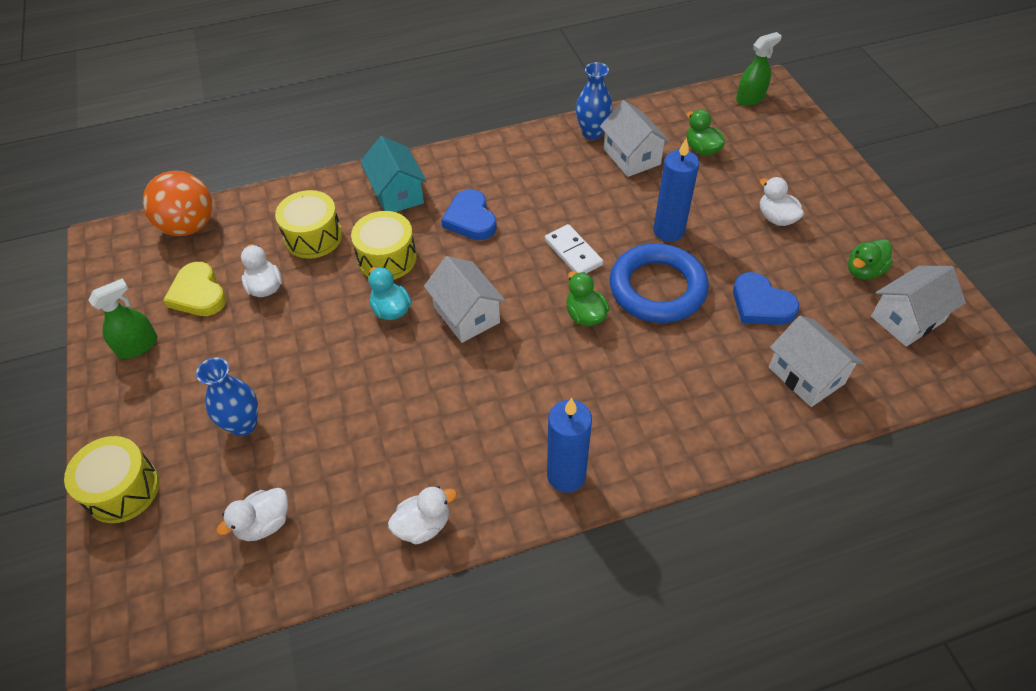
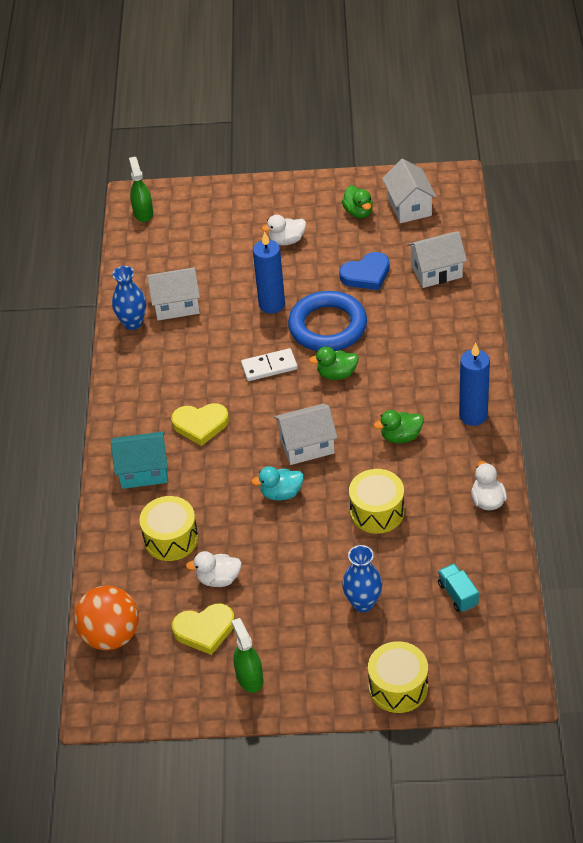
camera: 70 degrees left, 5 degrees down
white duck [216,488,288,541] -> turquoise truck [438,563,479,612]
yellow drum [351,211,417,280] -> yellow drum moved to [349,469,404,534]
blue heart [441,189,497,240] -> yellow heart [171,403,229,446]
green duck [686,109,725,156] -> green duck moved to [374,410,424,443]

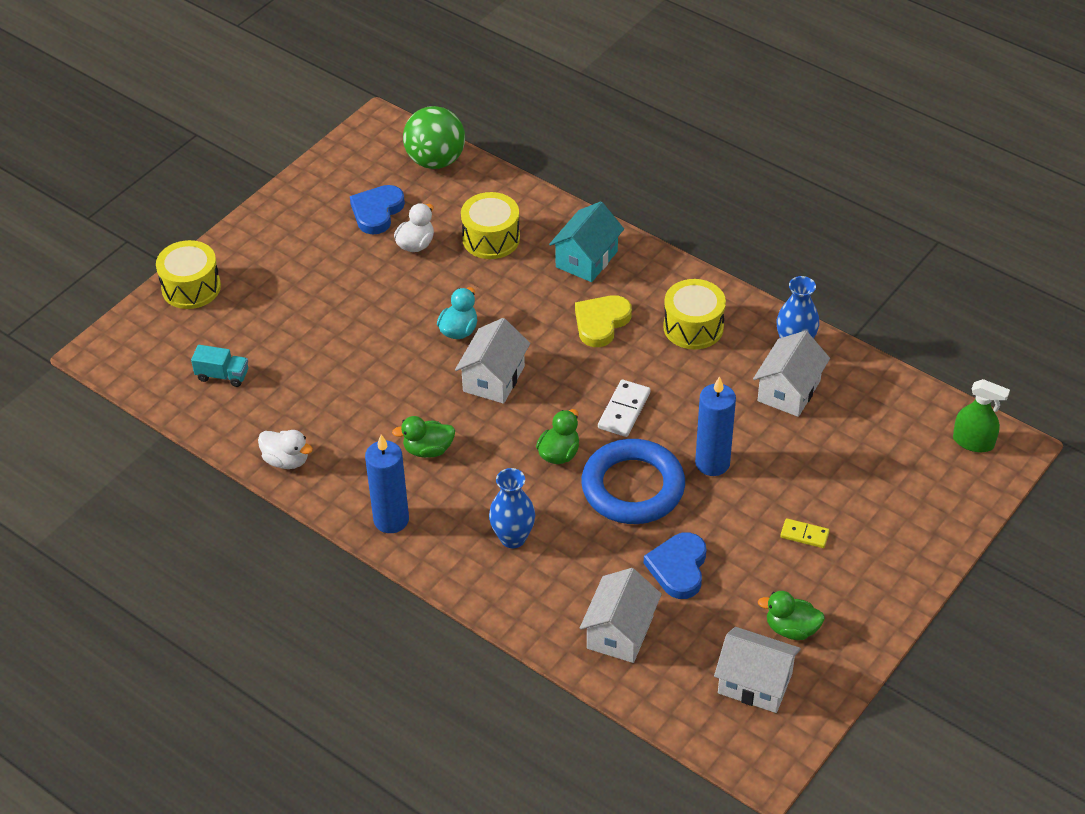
camera: 125 degrees right, 0 degrees up
orange ball [74,586,139,650] -> green ball [403,106,465,169]
yellow heart [172,603,235,655] -> blue heart [350,185,405,234]
green spray bottle [232,618,263,693] -> none
white duck [261,215,306,245] -> yellow domino [780,518,830,548]
blue vase [342,545,382,612] -> blue vase moved to [489,468,535,549]
yellow drum [349,469,404,534] -> yellow drum moved to [663,279,726,350]
green duck [374,410,424,443] -> green duck turned 120 degrees counterclockwise [392,416,455,458]

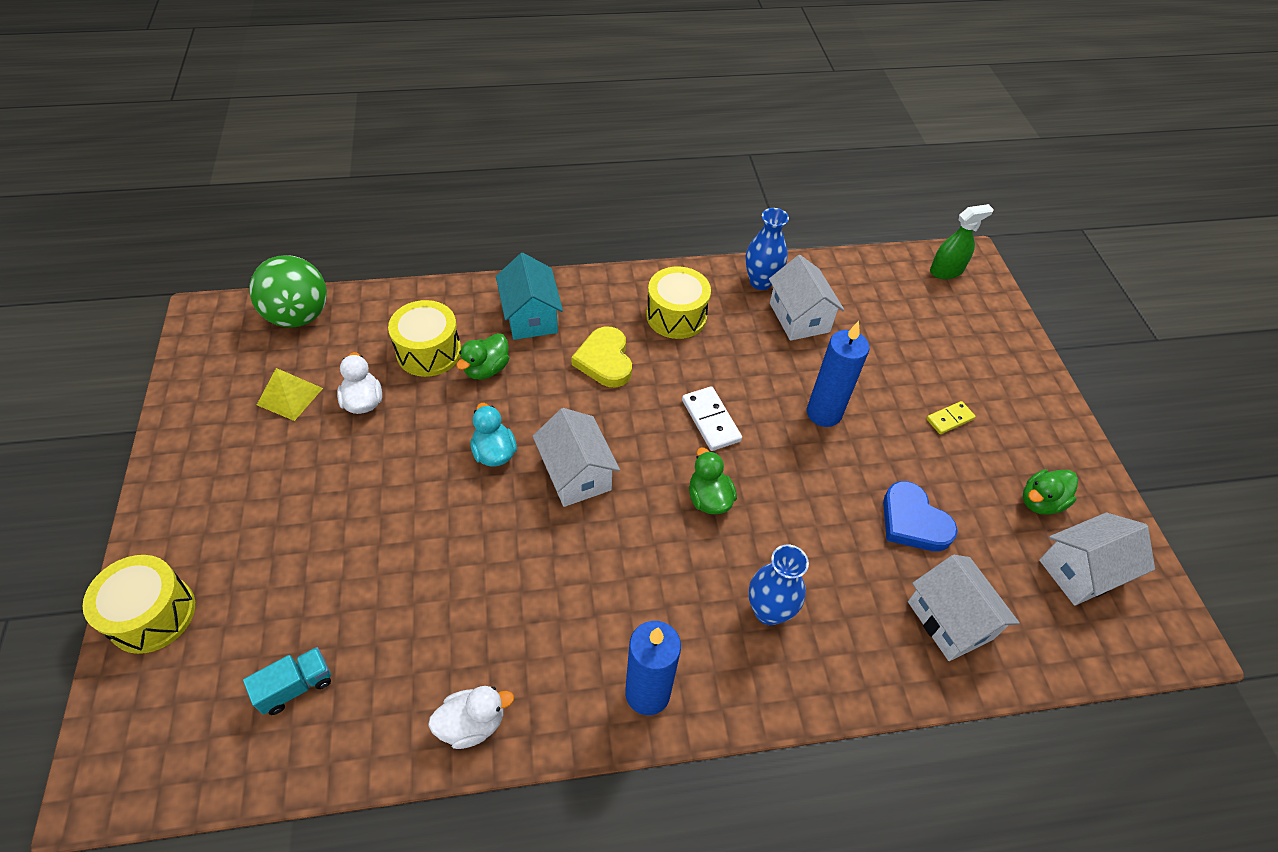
camera: 50 degrees left, 5 degrees up
blue heart [350,185,405,234] -> yellow pyramid [257,368,323,421]
green duck [392,416,455,458] -> green duck moved to [456,333,509,380]
blue ring [581,439,685,524] -> none

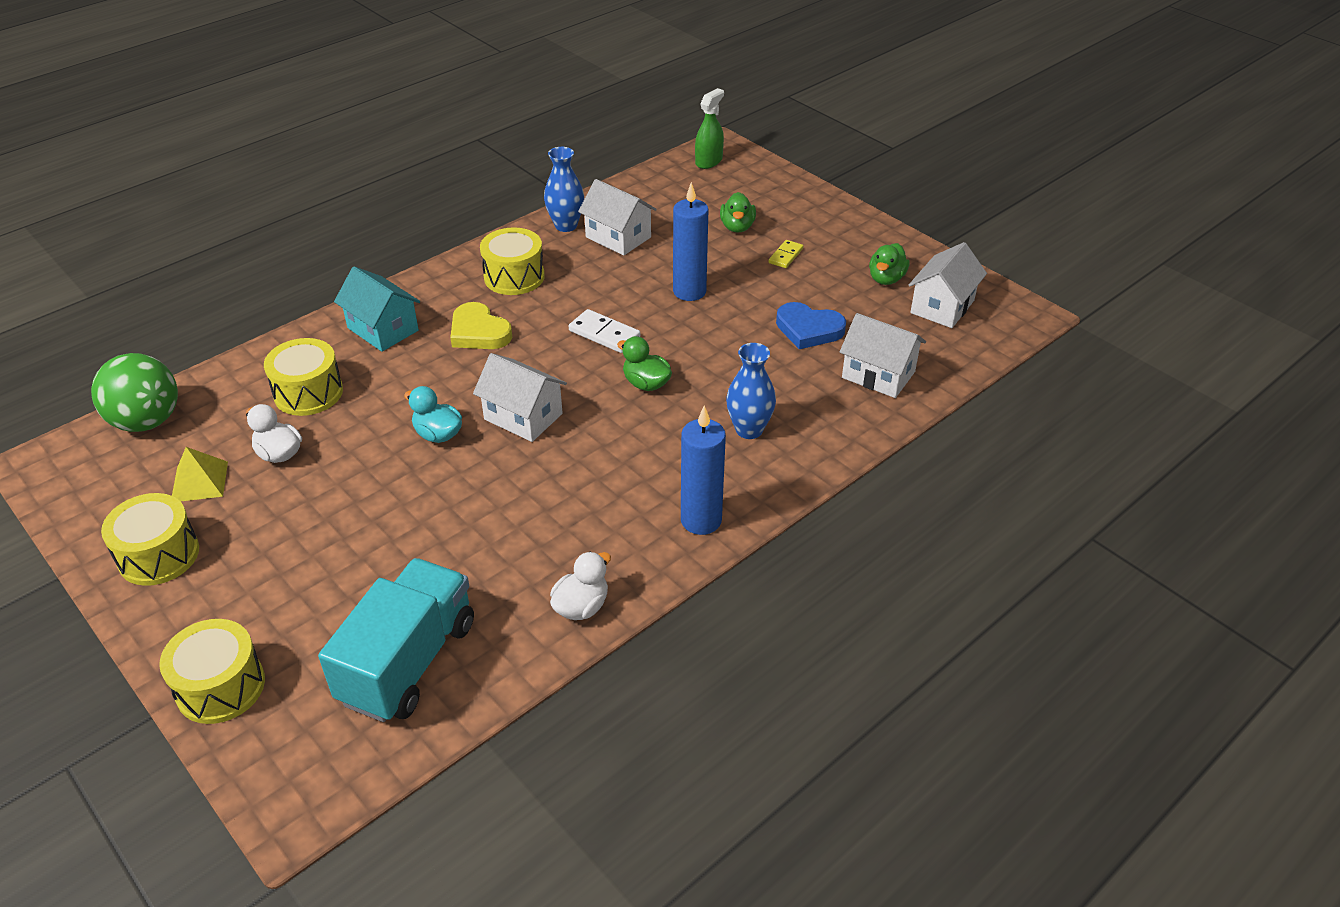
camera: 30 degrees left, 10 degrees down
turquoise truck [243,647,331,715] -> turquoise truck [318,558,474,722], size x2.22
green duck [456,333,509,380] -> green duck moved to [720,192,756,233]
none -> yellow drum [101,493,199,586]

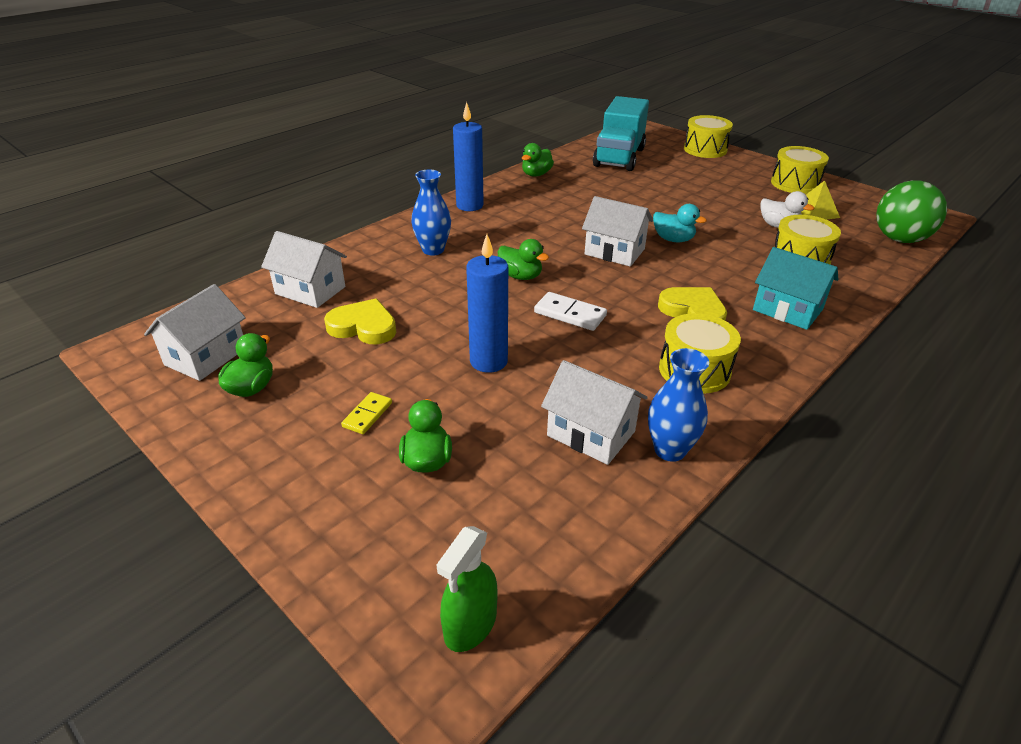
camera: 175 degrees right, 5 degrees down
white duck [550,552,611,620] -> green duck [522,143,554,177]
blue heart [776,302,846,349] -> yellow heart [324,299,396,344]

